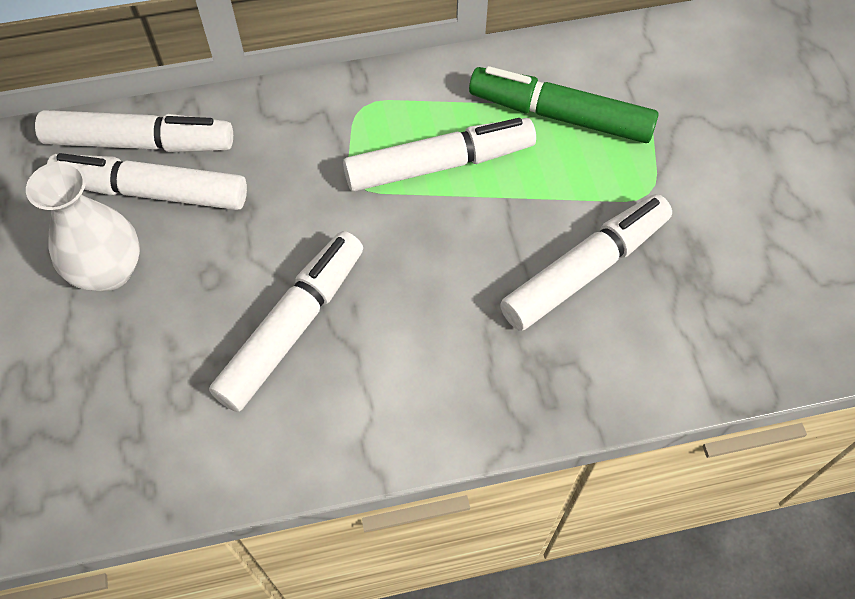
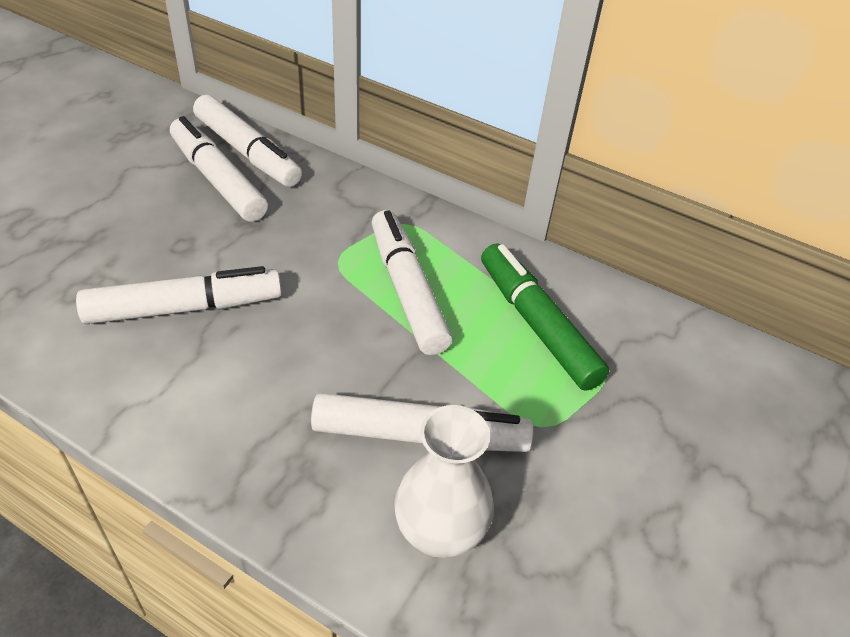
camera: 40 degrees right, 15 degrees down
white vase [26,161,140,291] -> white vase moved to [394,405,494,558]
white marker [343,118,536,192] -> white marker turned 135 degrees counterclockwise [372,210,452,355]

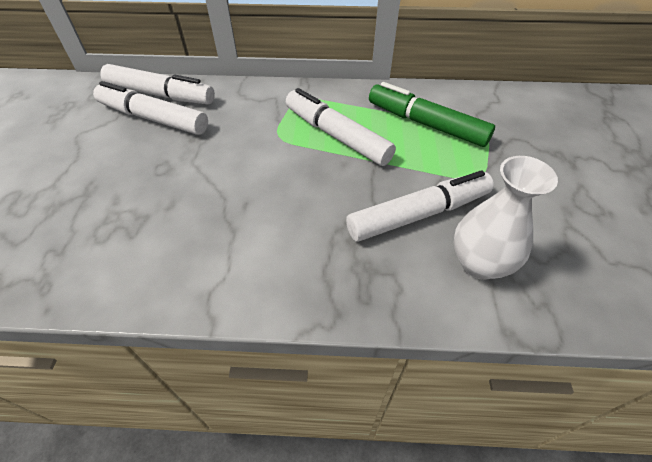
camera: 25 degrees left, 5 degrees up
white marker [76,266,282,324] -> none

